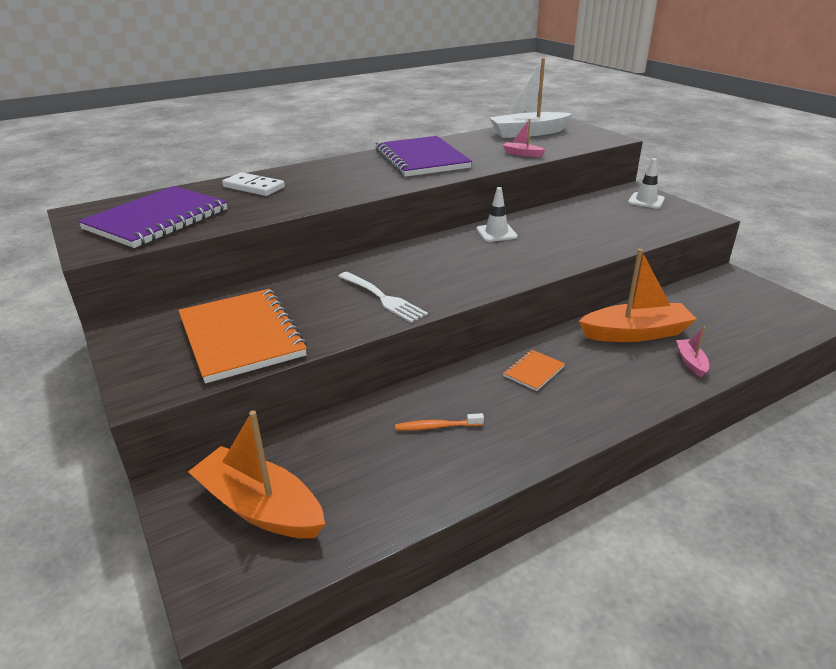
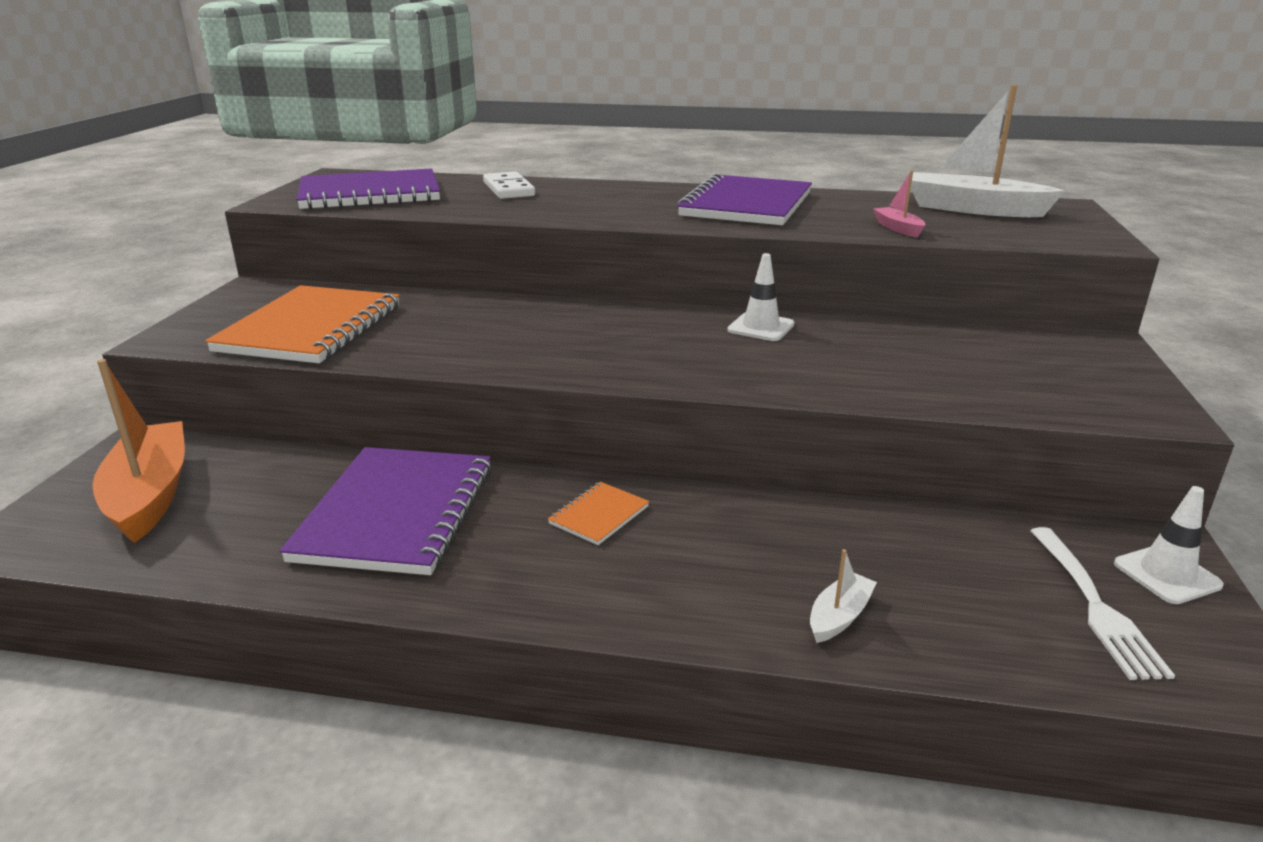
camera: 40 degrees right, 5 degrees down
white fork [338,272,428,323] -> white fork moved to [1030,527,1175,680]
orange toothbrush [395,413,484,431] -> purple notebook [280,447,492,575]
orange notebook [503,350,565,391] -> orange notebook turned 45 degrees counterclockwise [548,482,649,545]
orange boat [579,249,697,342] -> none
white traffic cone [628,158,665,208] -> white traffic cone moved to [1114,486,1224,604]
pink boat [676,326,709,378] -> white boat [810,549,877,643]

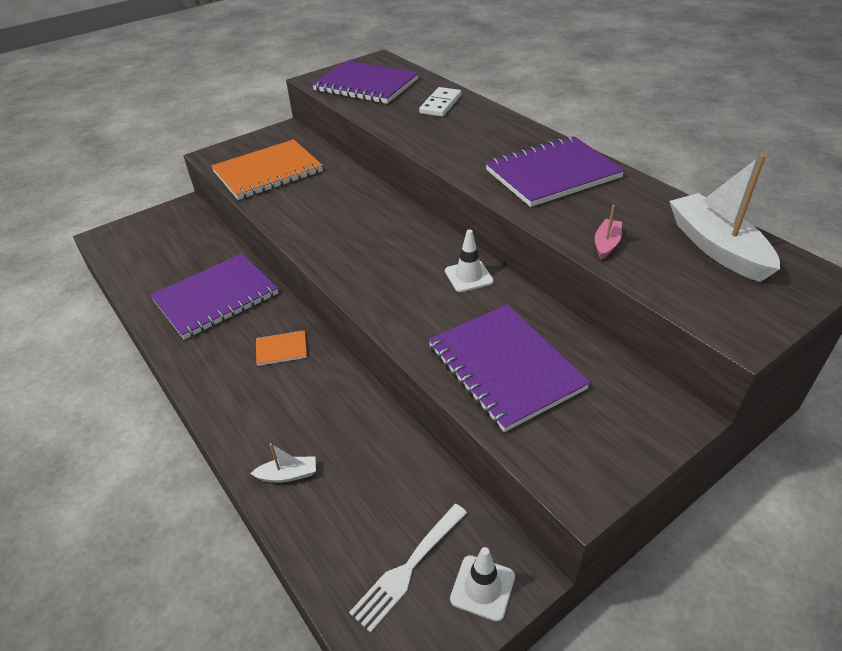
camera: 45 degrees right, 15 degrees up
orange boat [92,359,185,543] -> none
none -> purple notebook [428,304,590,432]

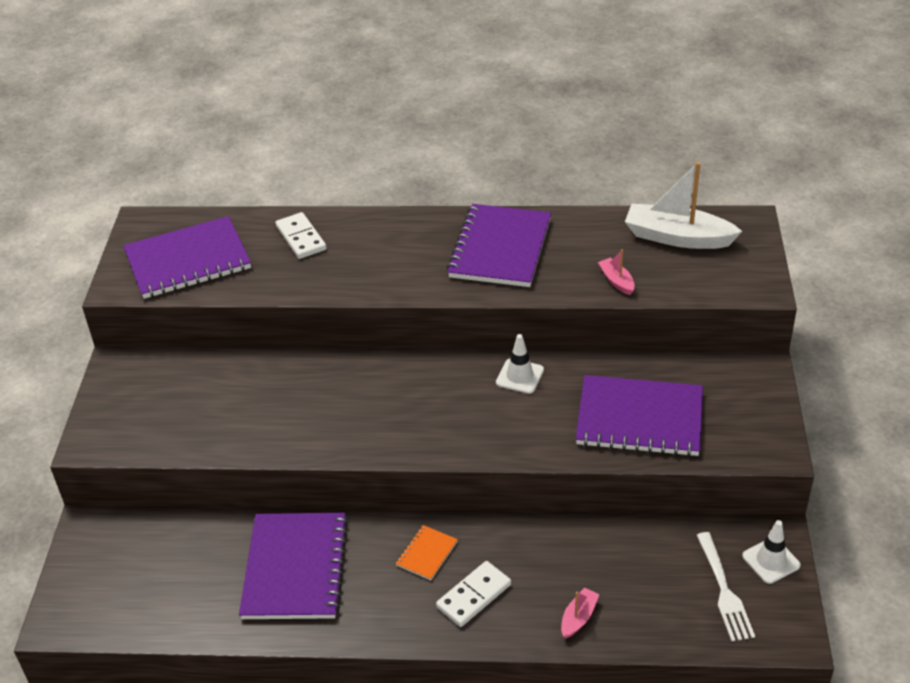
camera: 50 degrees left, 0 degrees up
orange notebook [211,139,323,200] -> none
white boat [250,443,316,483] -> pink boat [561,587,600,638]
none -> white domino [436,561,511,627]

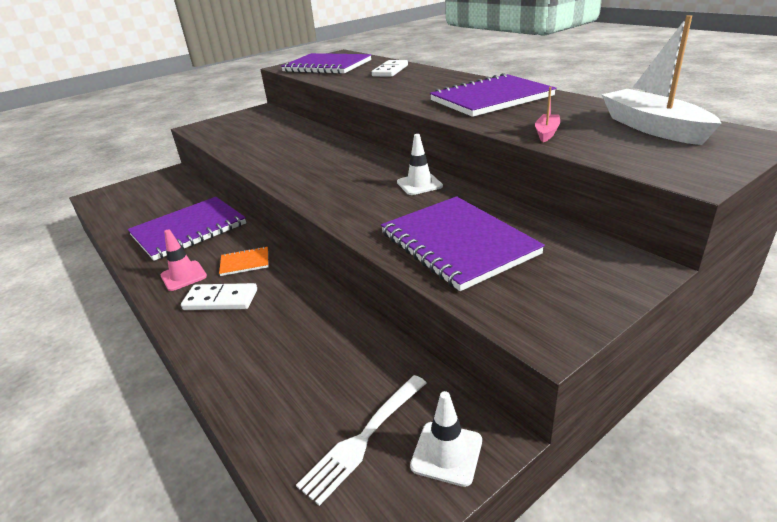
camera: 50 degrees right, 10 degrees down
pink boat [561,587,600,638] -> none
none -> pink traffic cone [161,229,207,291]

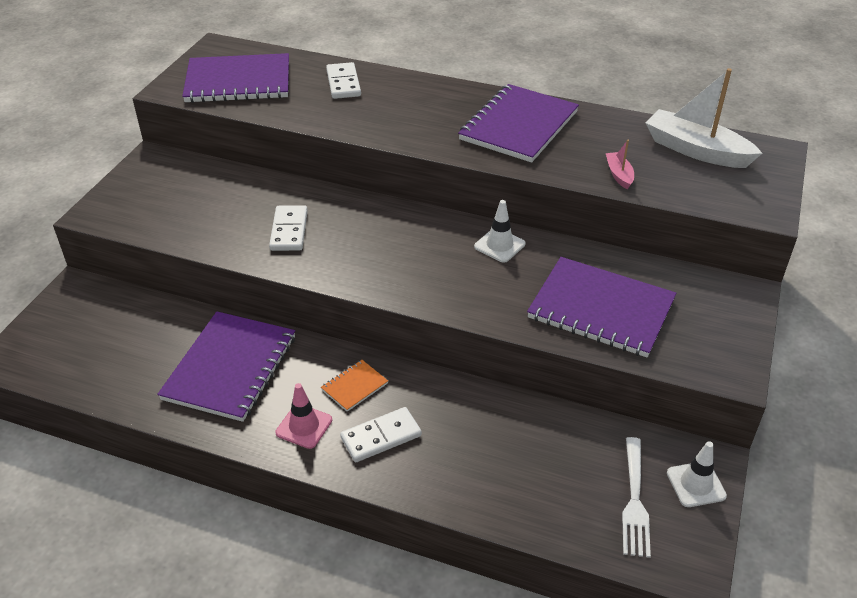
camera: 35 degrees left, 10 degrees up
none -> white domino [269,205,308,251]

